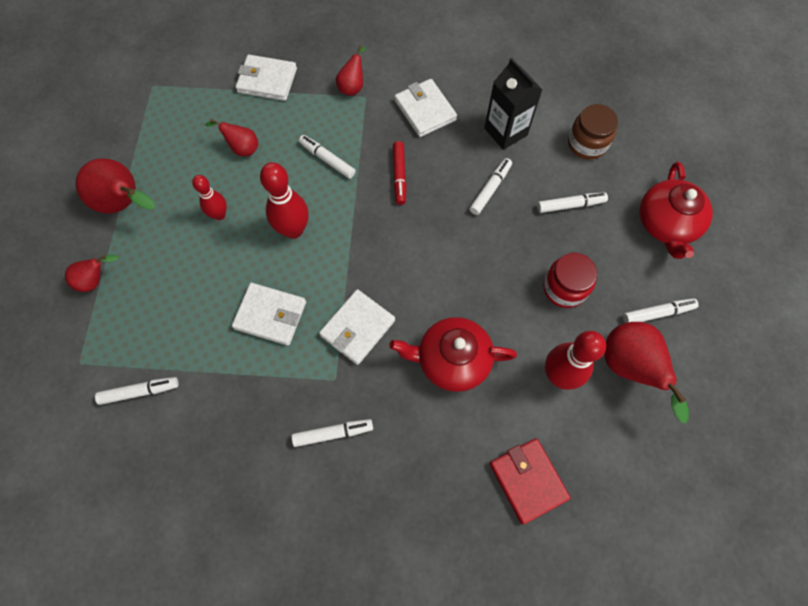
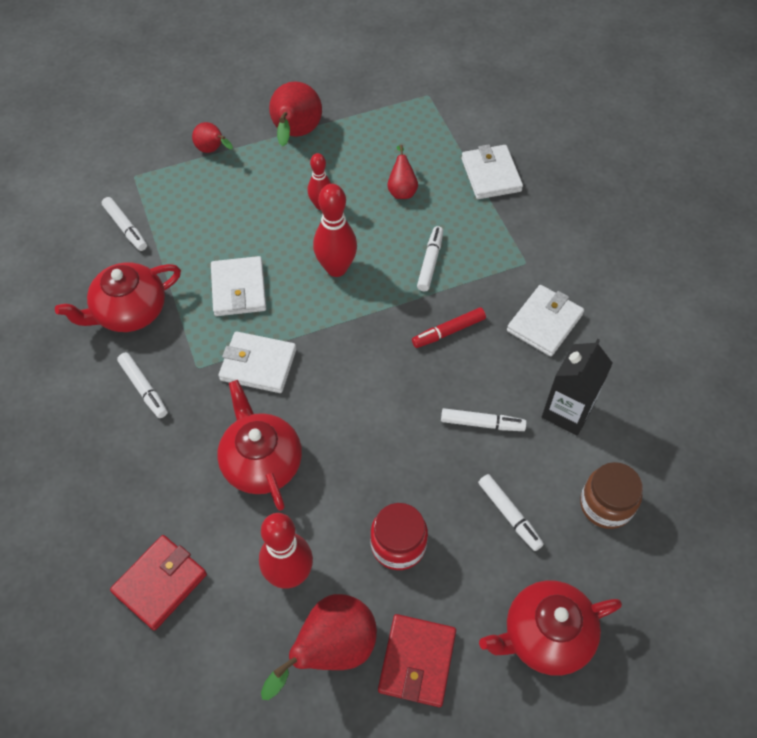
camera: 65 degrees right, 10 degrees down
red pear [336,46,365,96] -> none
white marker [623,298,699,323] -> red wallet [378,614,456,707]
none -> red teapot [55,262,181,332]

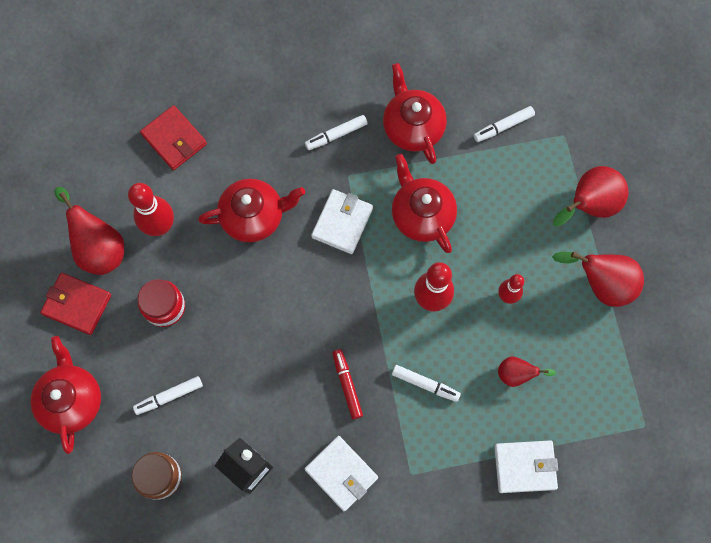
camera: 100 degrees right, 15 degrees up
red pear [192,122,233,153] -> red pear [553,166,628,227], size x1.78
white wallet [211,256,266,316] -> red teapot [392,154,457,253]
white marker [441,408,527,431] -> none

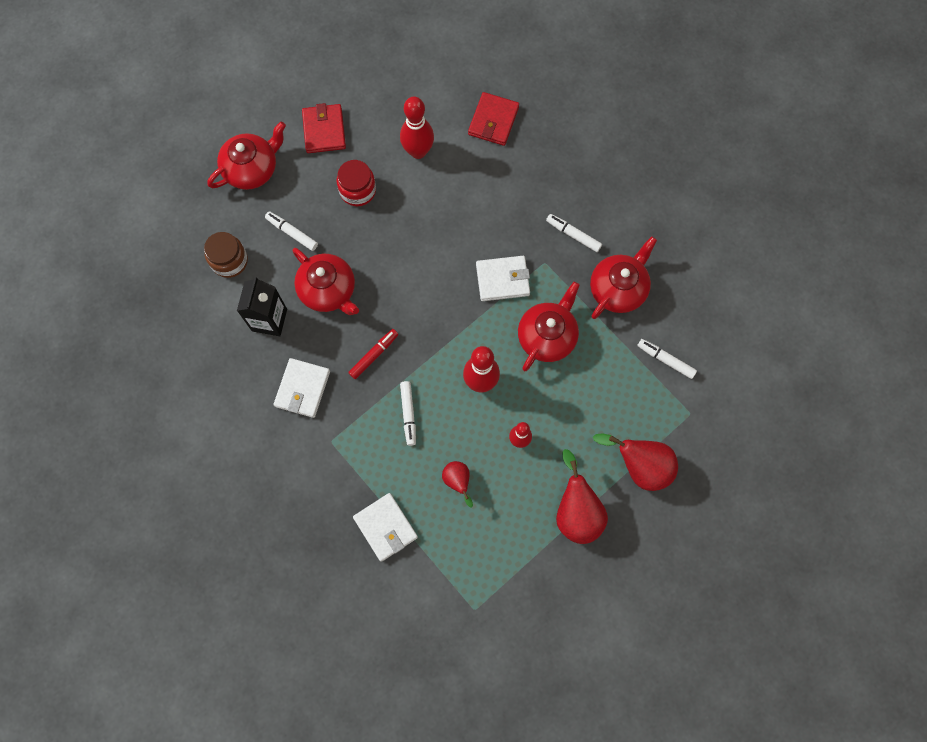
camera: 60 degrees right, 0 degrees up
red pear [54,187,124,275] -> none
red teapot [198,179,305,242] -> red teapot moved to [293,248,359,315]

